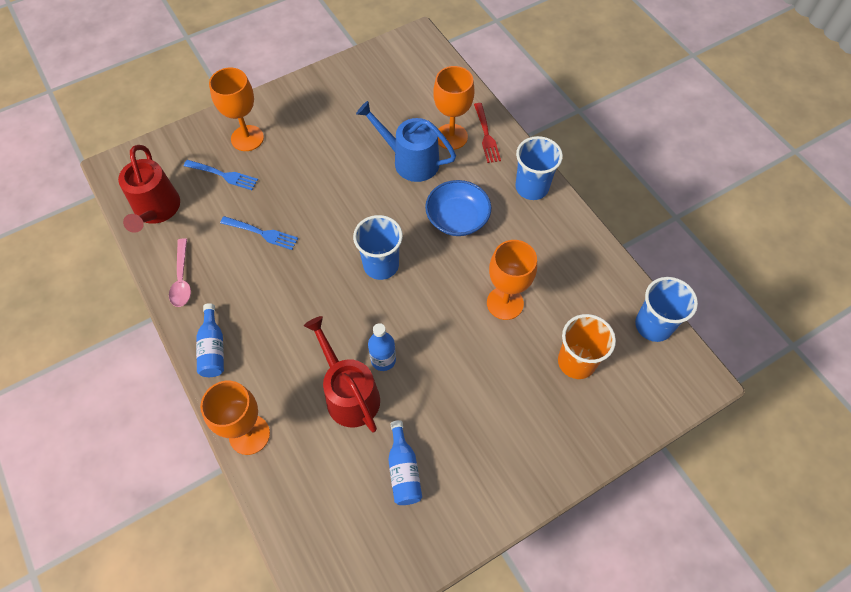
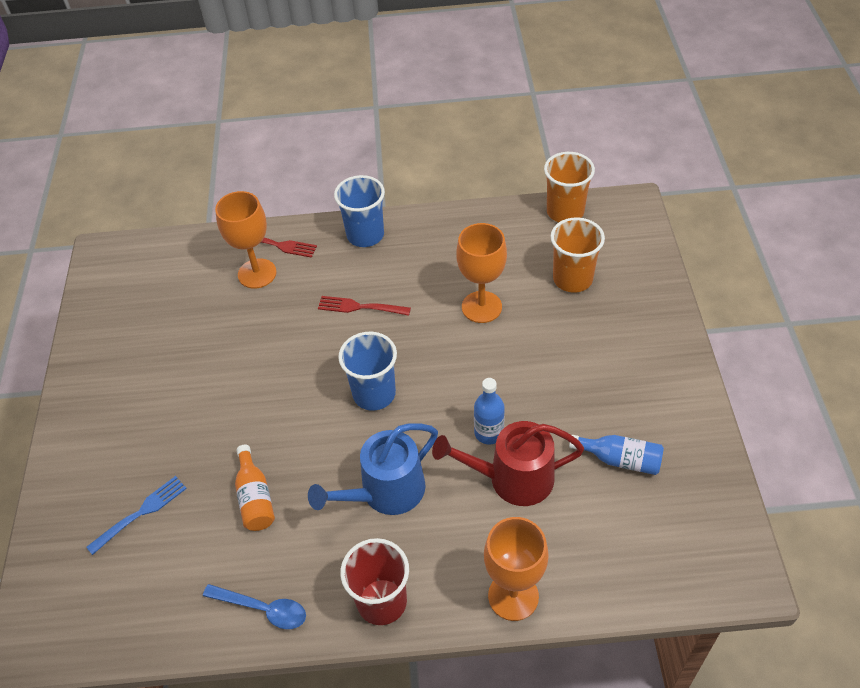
camera: 60 degrees left, 10 degrees down
red watering can [118,145,180,233] -> none
pink spoon [169,238,191,307] -> blue spoon [203,584,306,629]
blue bottle [196,303,224,377] -> red cup [340,538,409,625]
orange goblet [209,68,264,151] -> none
blue fork [220,216,298,250] -> orange bottle [235,445,275,531]
blue watering can [356,101,456,182] -> blue watering can moved to [308,423,438,515]
blue bowl [425,180,491,236] -> red fork [318,296,411,316]
blue cup [635,277,698,342] -> orange cup [544,152,595,222]

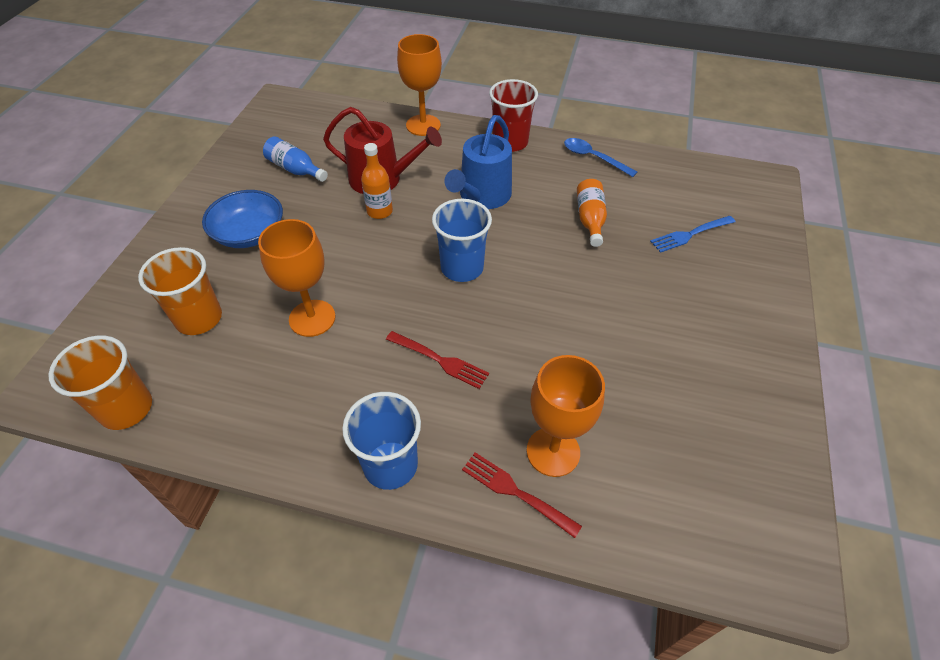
camera: 165 degrees left, 0 degrees up
blue watering can [308,423,438,515] -> blue watering can turned 135 degrees clockwise [444,115,512,209]
blue bottle [474,378,505,444] -> orange bottle [361,143,393,219]
none -> blue bowl [202,190,283,248]

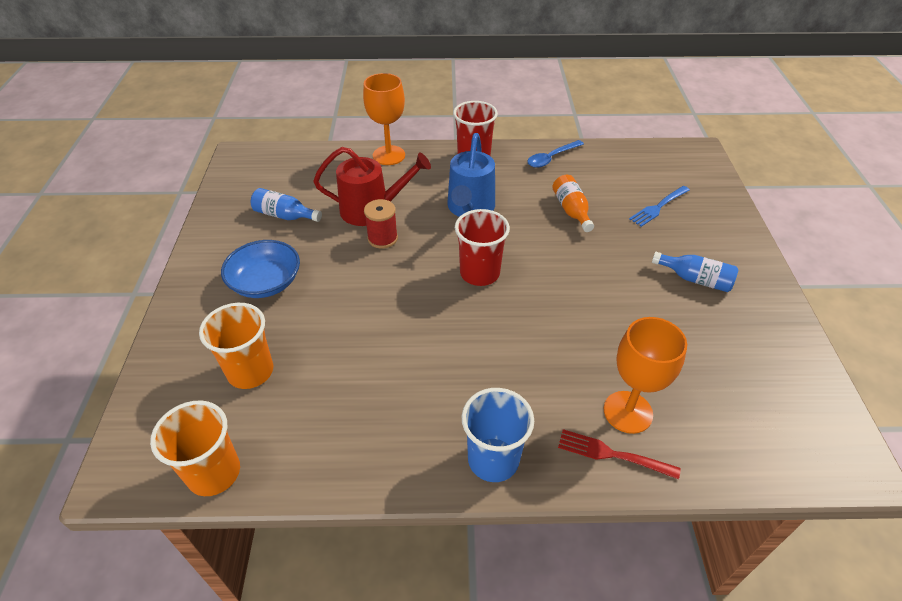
camera: 15 degrees left, 5 degrees down
orange goblet [258,219,336,337] -> none
orange bottle [361,143,393,219] -> red spool [364,199,398,249]
red fork [386,331,489,389] -> none
blue cup [432,199,492,282] -> red cup [455,209,510,286]
blue spoon [564,138,637,177] -> blue spoon turned 60 degrees counterclockwise [527,140,584,168]
none -> blue bottle [652,252,738,292]

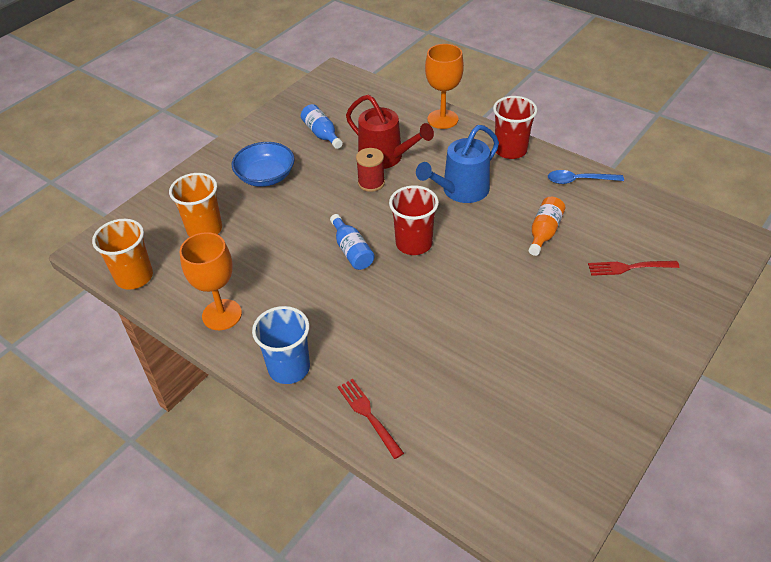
camera: 40 degrees right, 0 degrees up
orange goblet [604,317,687,434] -> orange goblet moved to [180,232,242,330]
blue fork [629,186,690,227] -> red fork [588,261,679,276]
blue bottle [652,252,738,292] -> blue bottle moved to [330,214,375,270]

